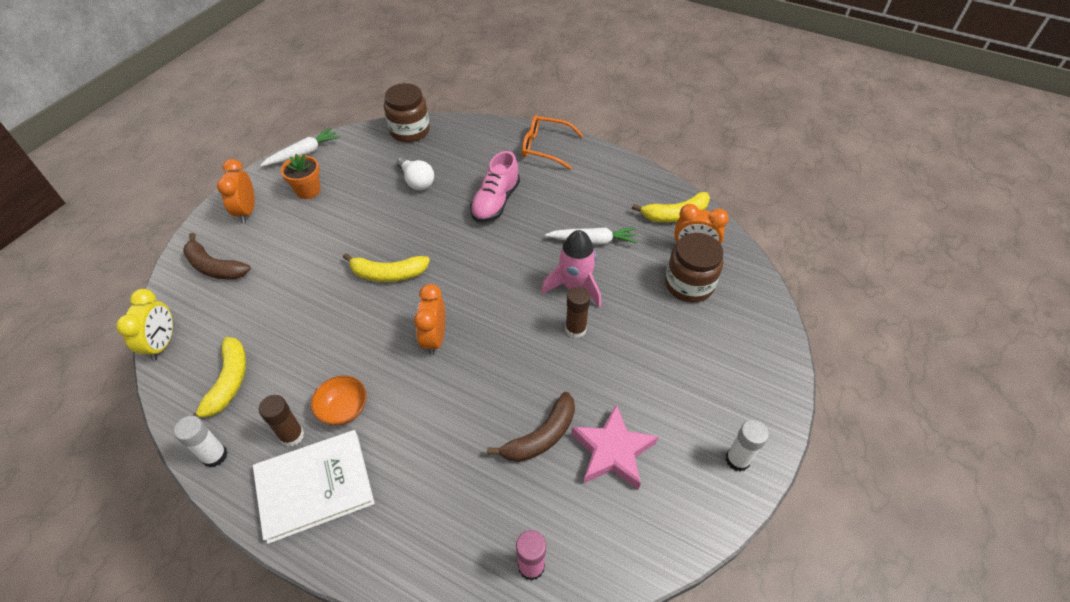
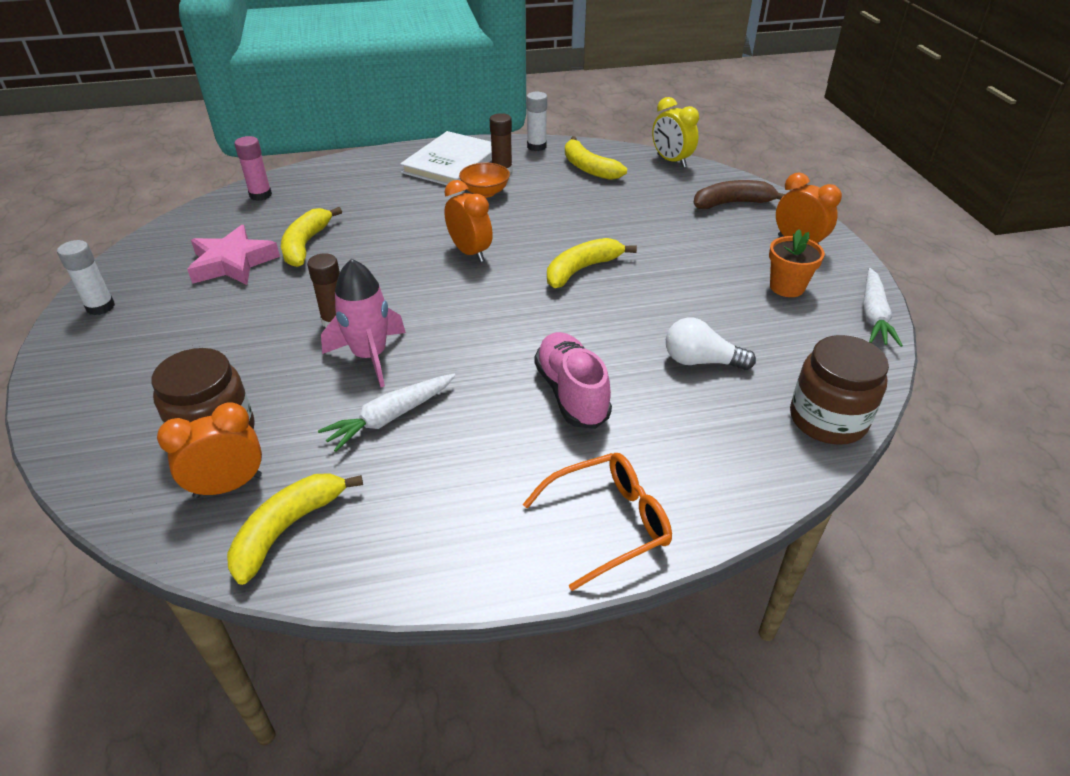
camera: 140 degrees right, 10 degrees down
brown banana [487,392,575,462] -> yellow banana [281,207,342,267]

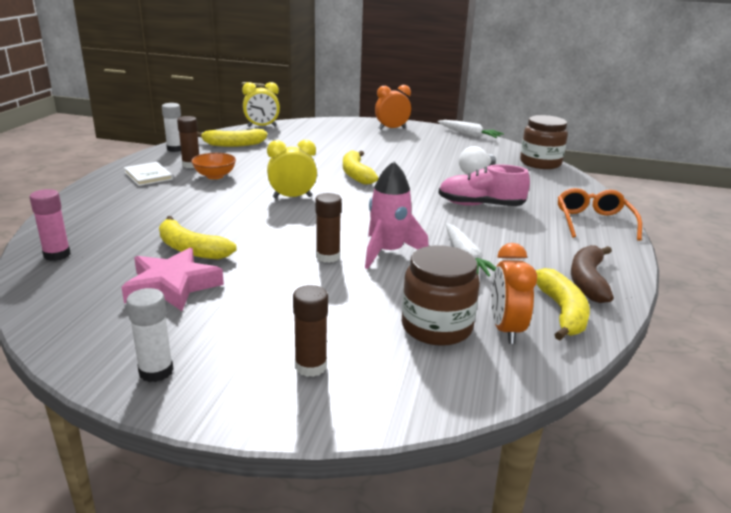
camera: 65 degrees left, 15 degrees down
yellow banana [227,473,363,585] -> yellow banana turned 150 degrees counterclockwise [536,268,590,340]
white book [400,131,492,185] -> white book [124,162,173,186], size x0.57
orange clock [444,180,493,262] -> yellow clock [267,140,317,198]
brown banana [693,180,785,209] -> brown banana moved to [571,245,614,303]
orange flower pot [769,229,825,297] -> none
none -> brown glue stick [293,285,328,377]

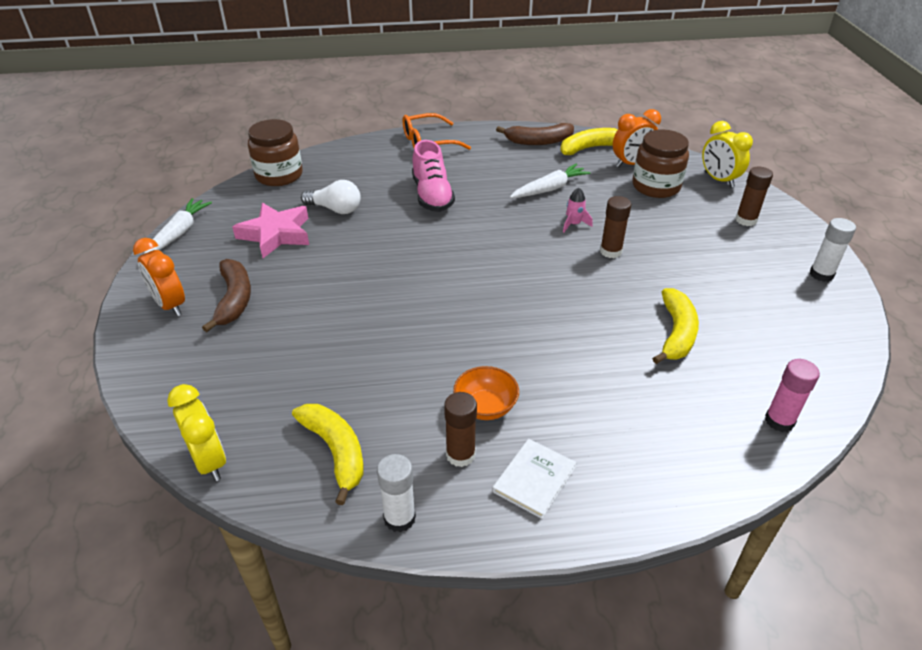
camera: 110 degrees left, 15 degrees up
pink star [122,248,224,311] -> pink star moved to [232,203,309,258]
yellow clock [267,140,317,198] -> yellow clock moved to [702,121,753,188]
yellow banana [343,151,378,185] -> none
pink rocket [365,161,429,269] -> pink rocket [563,188,592,233], size x0.51
none -> brown banana [202,259,251,332]

